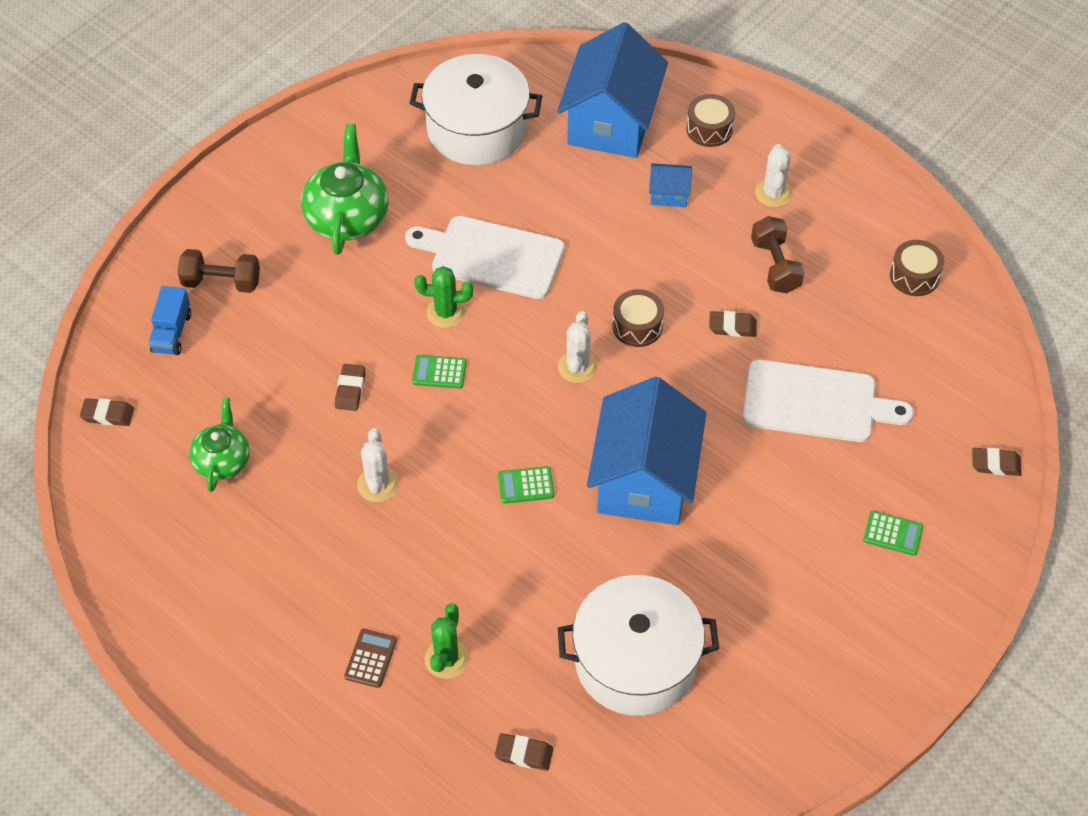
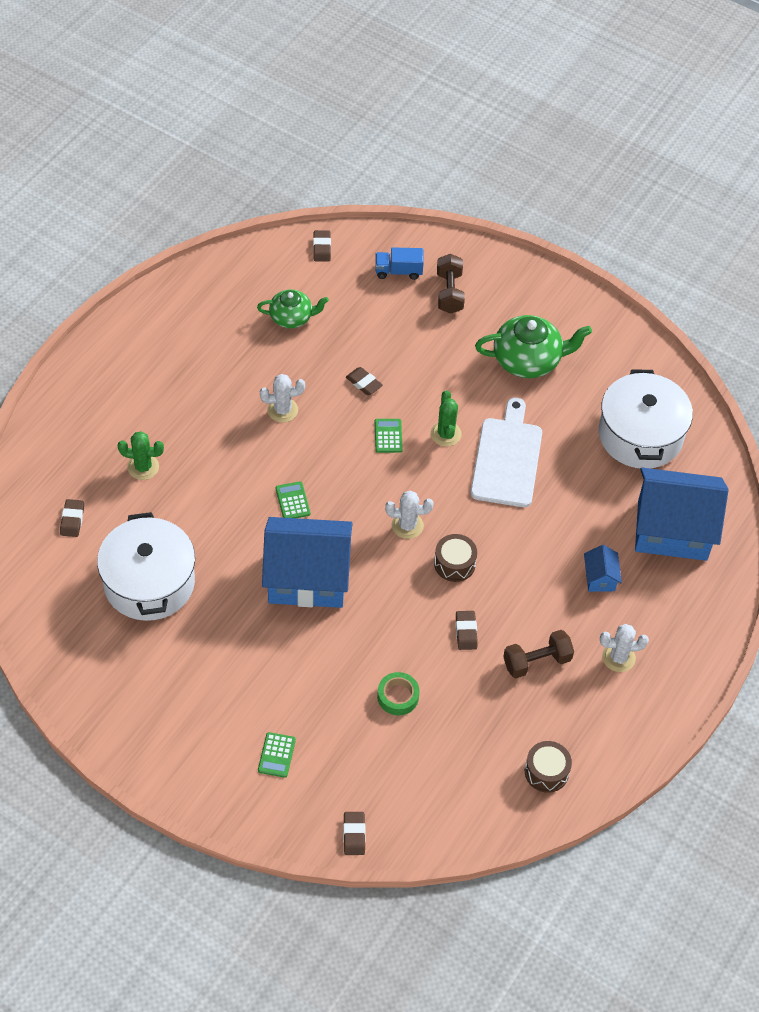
camera: 80 degrees right, 0 degrees up
brown eraser [335,364,366,411] -> brown eraser turned 45 degrees clockwise [346,367,383,395]
brown calculator [344,629,397,688] -> none
brown drum [686,94,735,147] -> none
white cutting board [743,360,914,442] -> green tape [377,672,420,716]

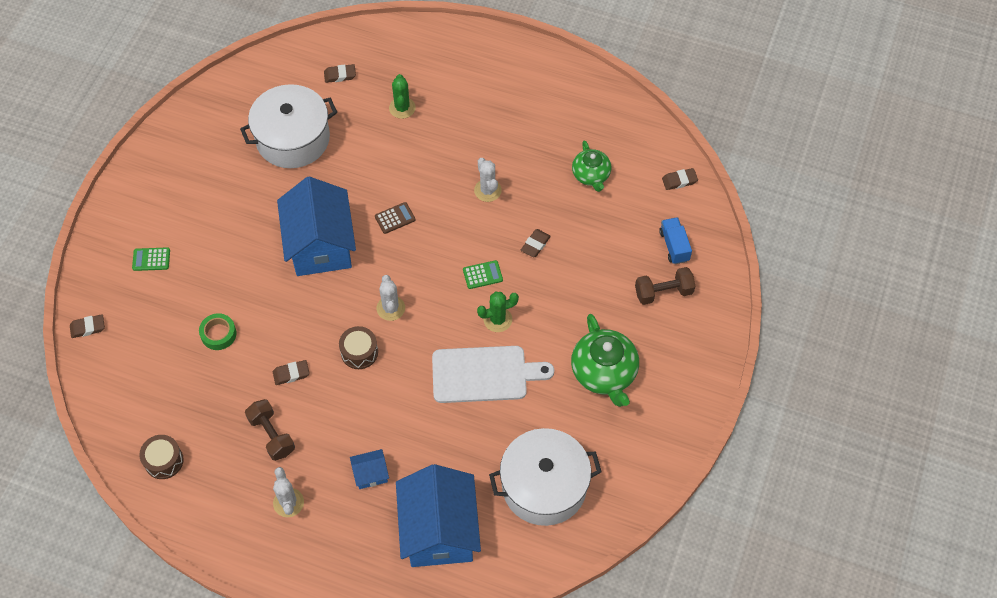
camera: 80 degrees right, 5 degrees up
green calculator [276,481,310,518] -> brown calculator [375,202,416,234]

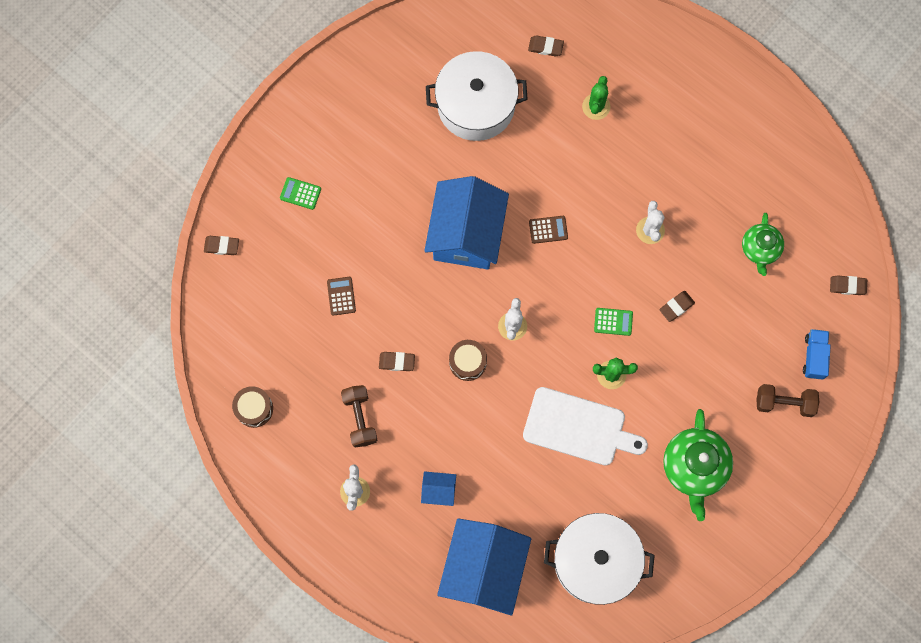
camera: 20 degrees right, 15 degrees up
green tape [199,313,237,350] -> brown calculator [327,277,356,316]

